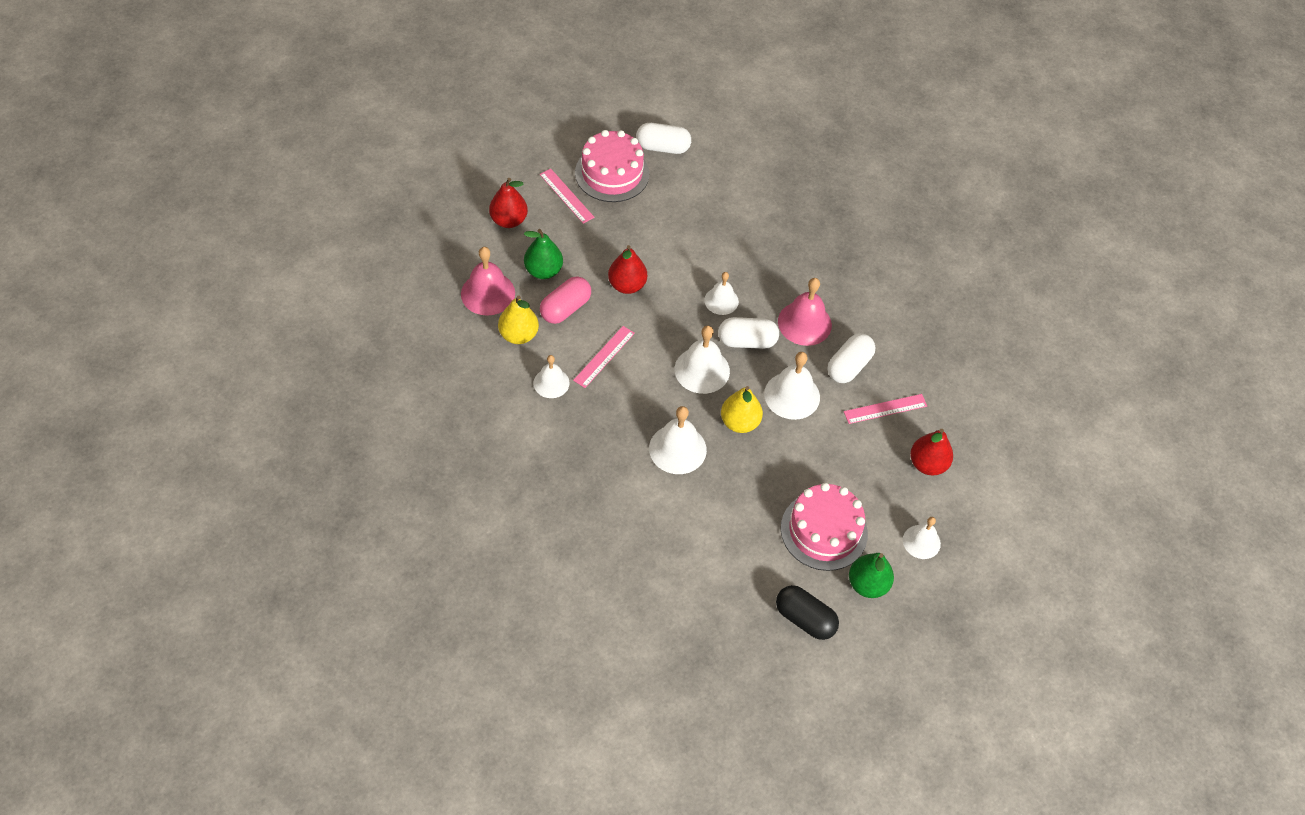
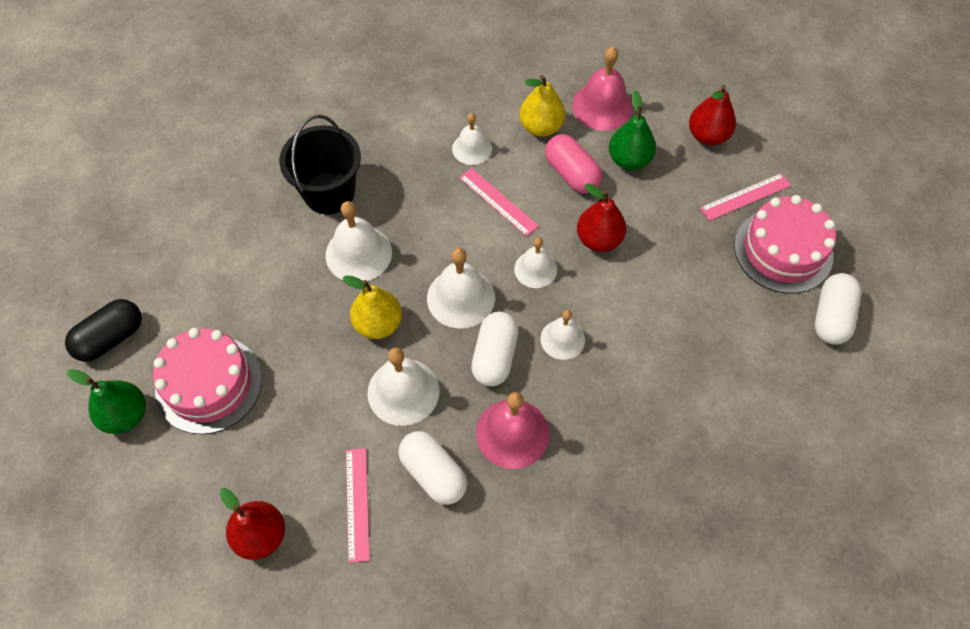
camera: 105 degrees right, 5 degrees up
white bell [903,517,941,559] -> white bell moved to [514,237,557,288]
none -> black bucket [279,115,361,214]

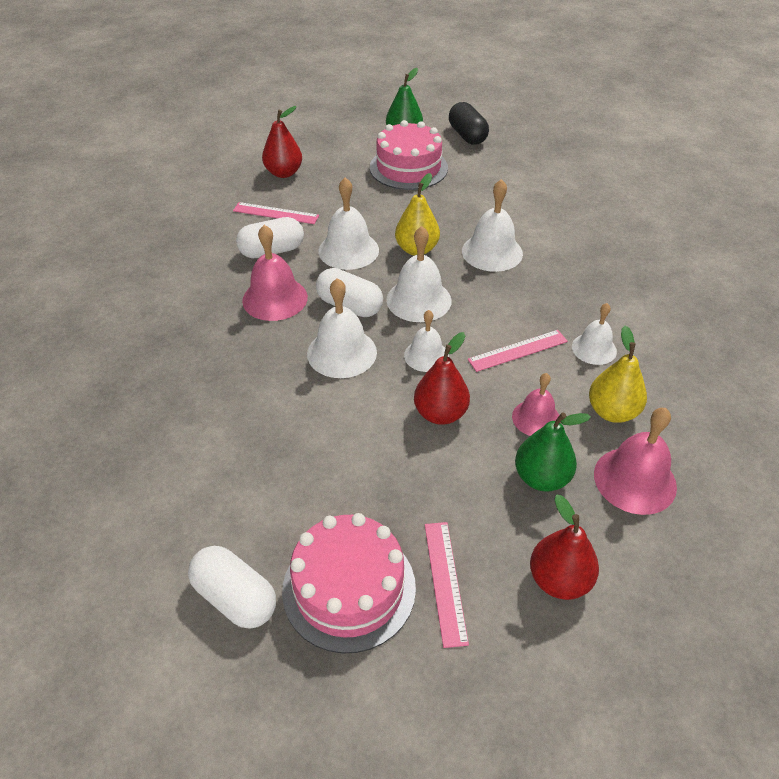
camera: 110 degrees right, 15 degrees down
black bucket [279,115,361,214] -> none
white bell [540,310,585,360] -> white bell [307,278,377,378], size x1.56
pink capsule [545,134,603,194] -> pink bell [512,373,561,436]

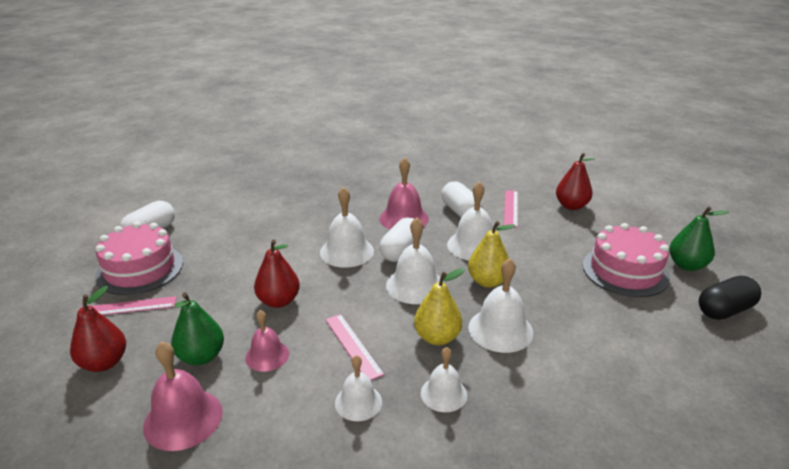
camera: 85 degrees right, 15 degrees down
white bell [404,310,449,372] -> white bell moved to [421,347,467,412]
yellow pear [589,326,647,423] -> yellow pear moved to [414,268,465,345]

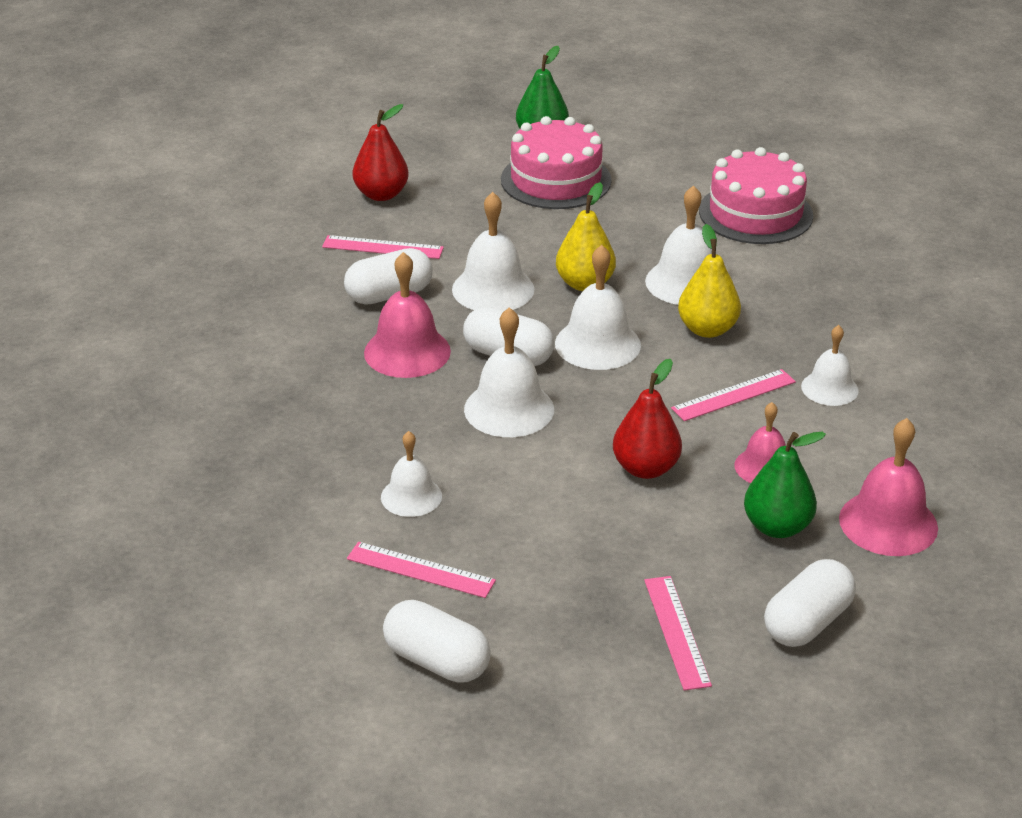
camera: 90 degrees left, 5 degrees up
red pear [70,286,126,372] -> white capsule [764,559,856,647]
pink cake [95,222,183,295] -> pink cake moved to [699,147,813,244]
white bell [421,347,467,412] -> white bell moved to [381,431,442,517]
black capsule [699,276,761,320] -> none
none -> pink ruler [347,542,496,598]

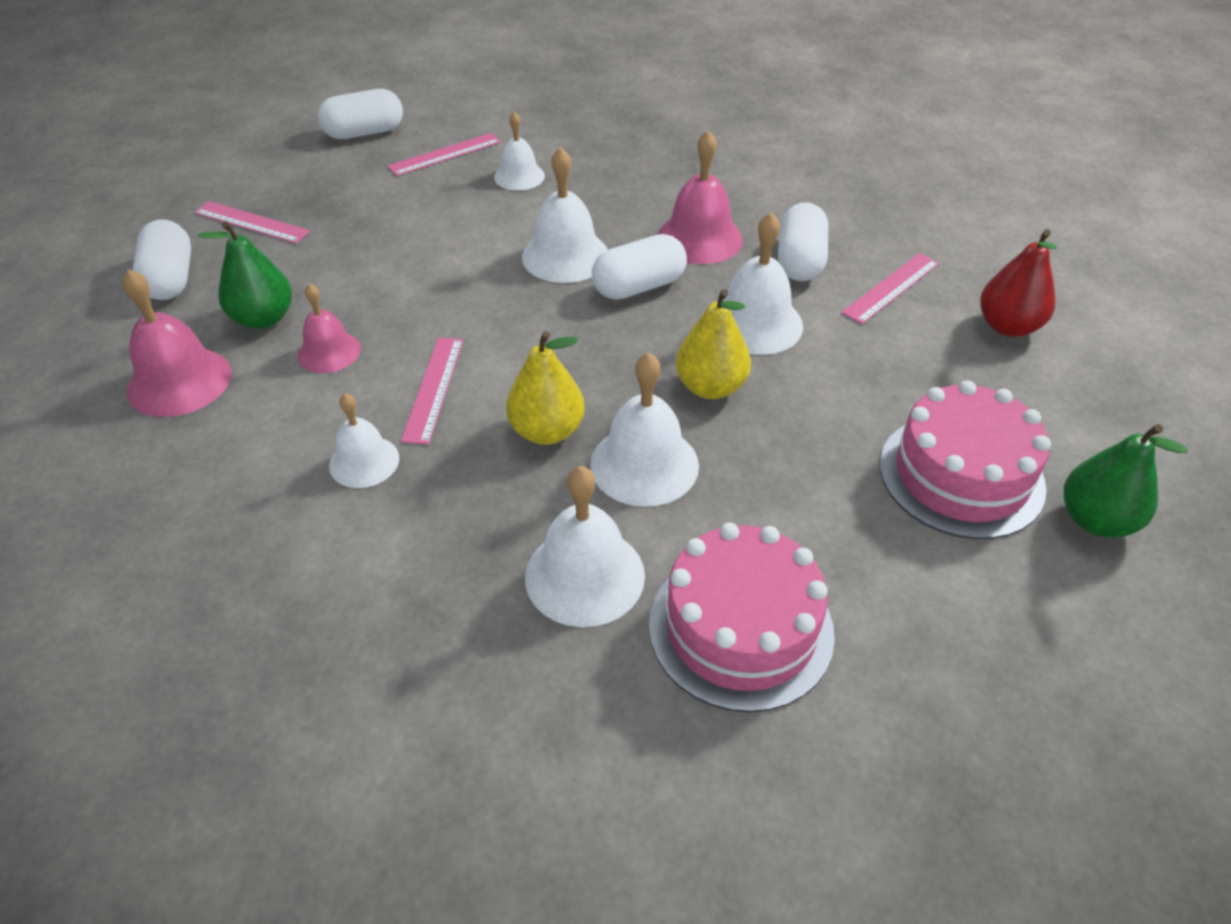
camera: 125 degrees right, 10 degrees up
white bell [555,245,641,370] -> white bell moved to [525,466,645,627]
red pear [613,359,682,479] -> none

